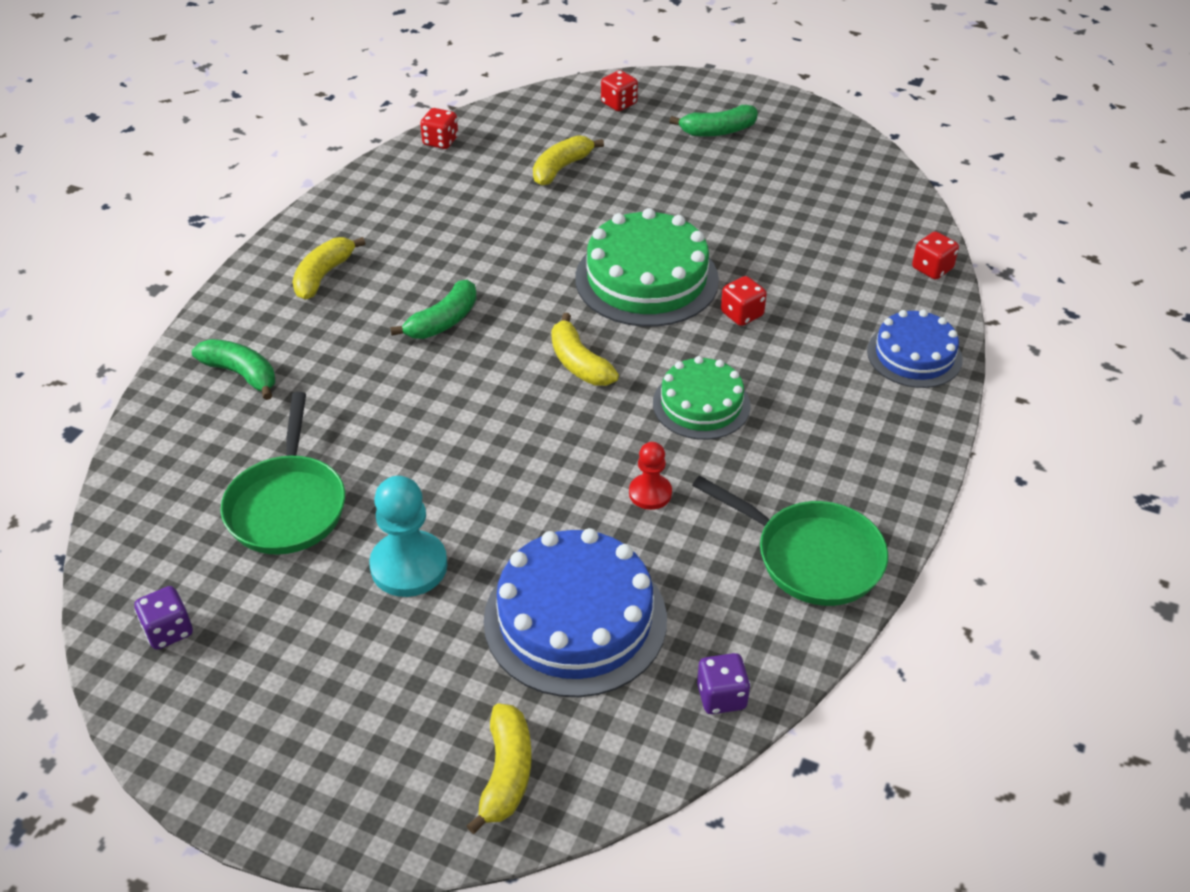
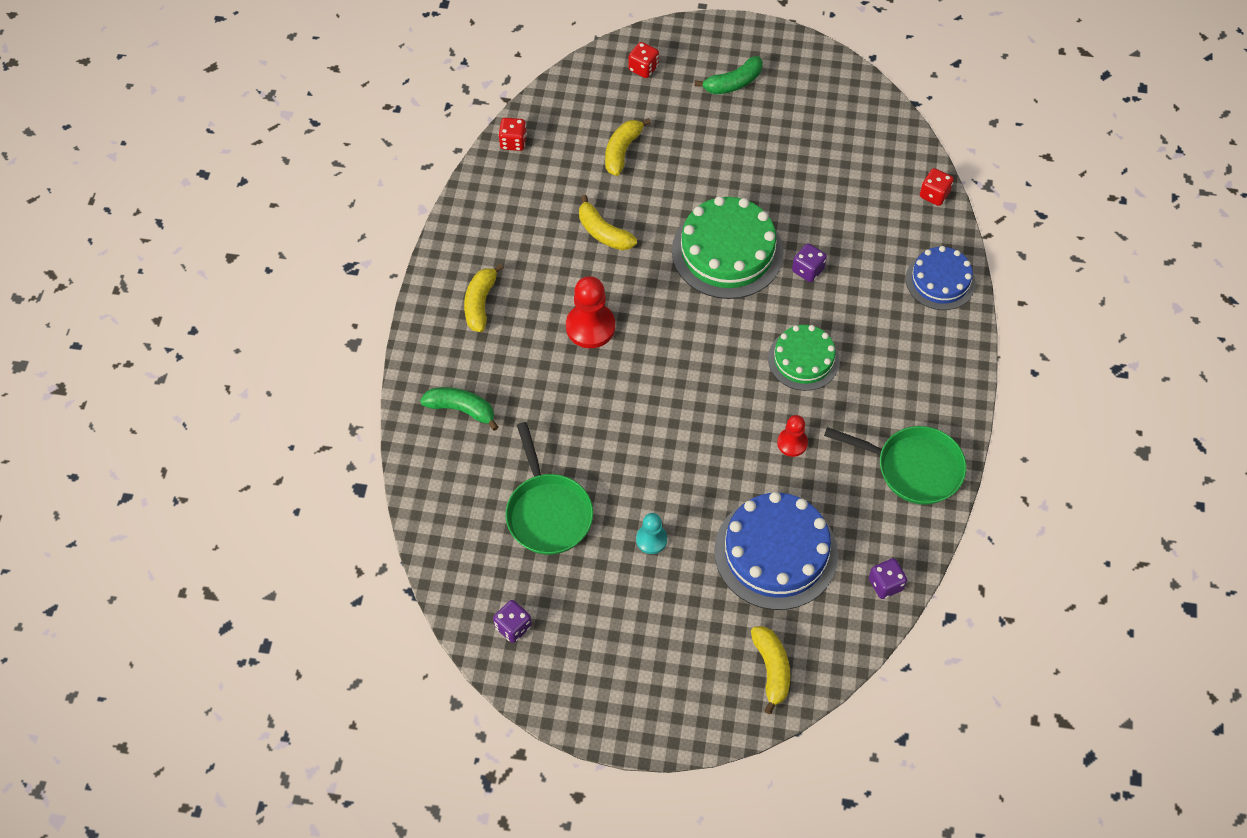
camera: 15 degrees left, 15 degrees up
turquoise pawn [369,476,447,597] -> turquoise pawn [636,513,667,554], size x0.59
green banana [390,280,477,339] -> red pawn [566,276,615,348]
yellow banana [551,313,619,386] -> yellow banana moved to [579,195,637,250]
red dice [721,276,767,326] -> purple dice [792,243,827,282]

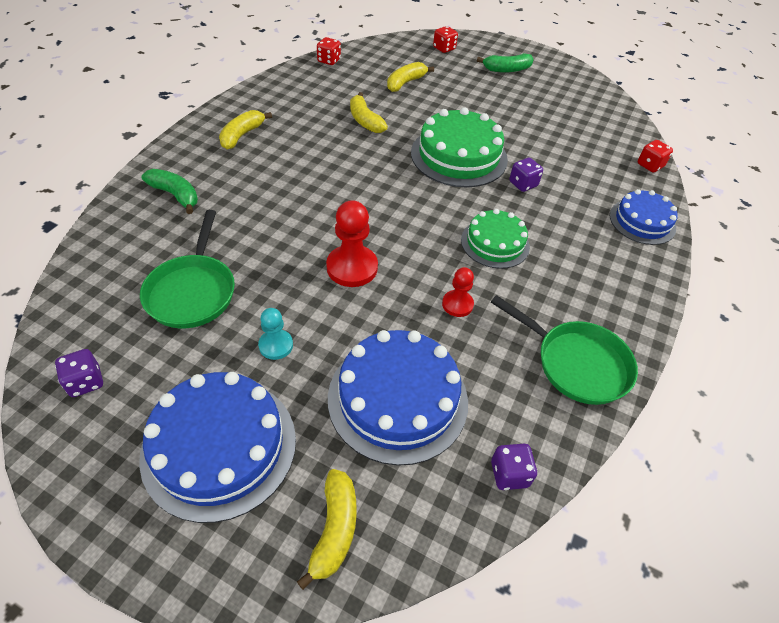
camera: 15 degrees right, 10 degrees down
red pawn [566,276,615,348] -> red pawn moved to [326,200,378,287]
none -> blue cake [139,372,296,523]

